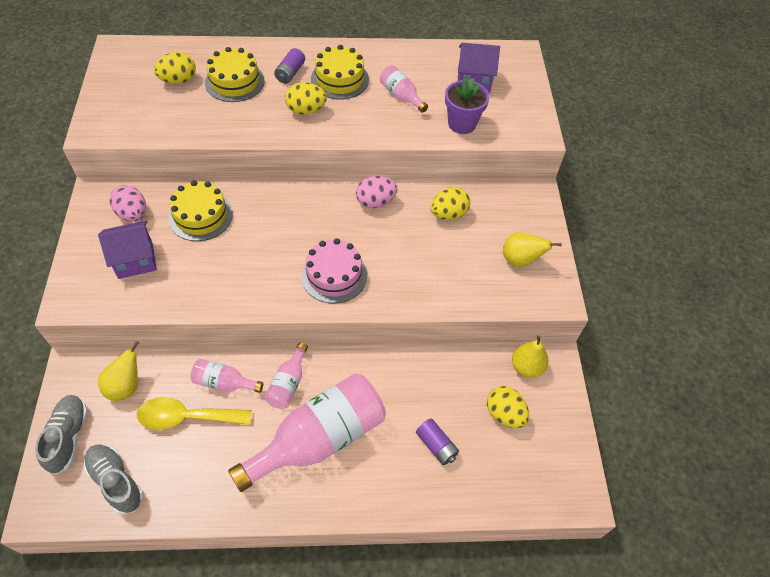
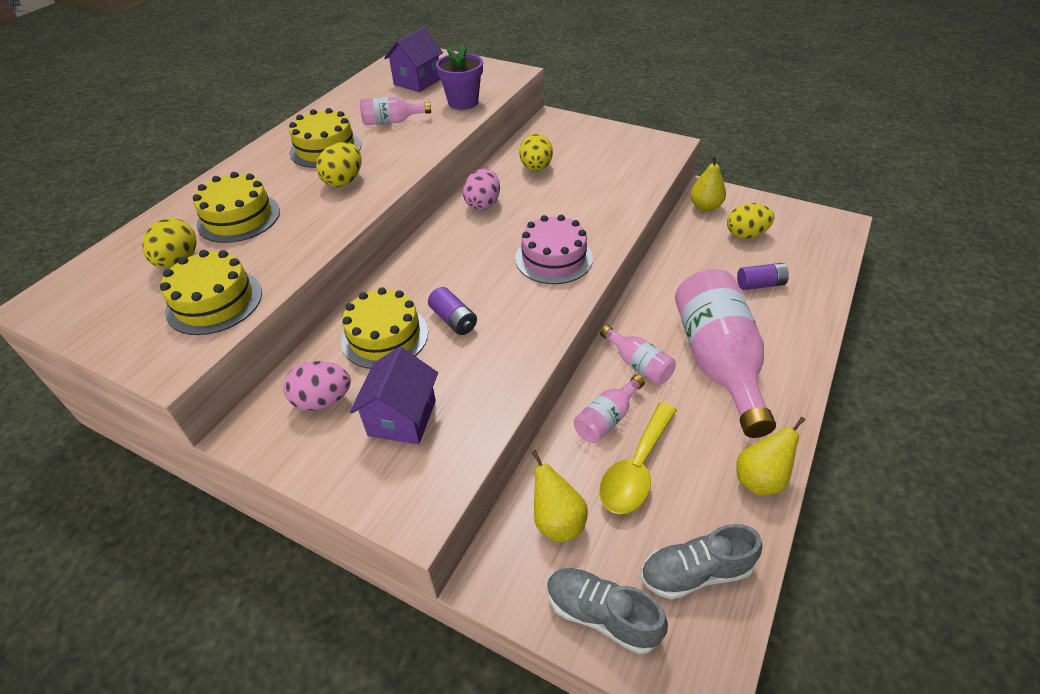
camera: 55 degrees left, 10 degrees down
purple battery [274,48,305,84] -> purple battery moved to [428,287,477,335]
yellow pear [503,232,562,267] -> yellow pear moved to [736,417,805,496]
none -> yellow cake [160,250,262,335]

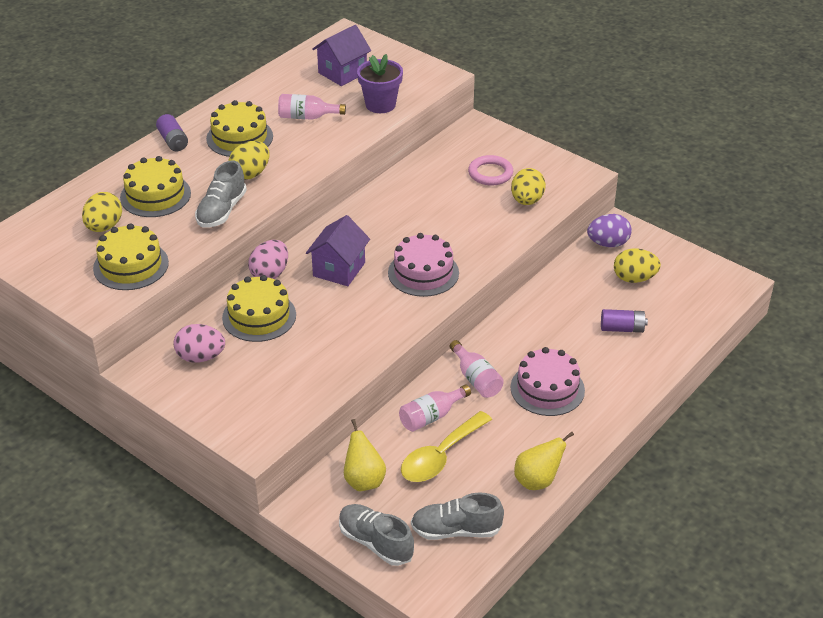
camera: 10 degrees right, 5 degrees down
purple house [350,347,438,444] -> purple house moved to [306,215,370,286]
purple battery [428,287,477,335] -> purple battery moved to [156,114,188,151]
pink egg [463,168,500,211] -> pink egg moved to [248,240,288,279]
yellow egg [519,134,553,171] -> yellow egg moved to [511,168,546,205]
pink bottle [675,269,776,438] -> pink cake [511,347,585,416]
yellow pear [690,155,726,211] -> purple egg [587,214,632,247]
none -> grey shoe [195,160,247,228]
none -> pink ring [468,155,513,186]

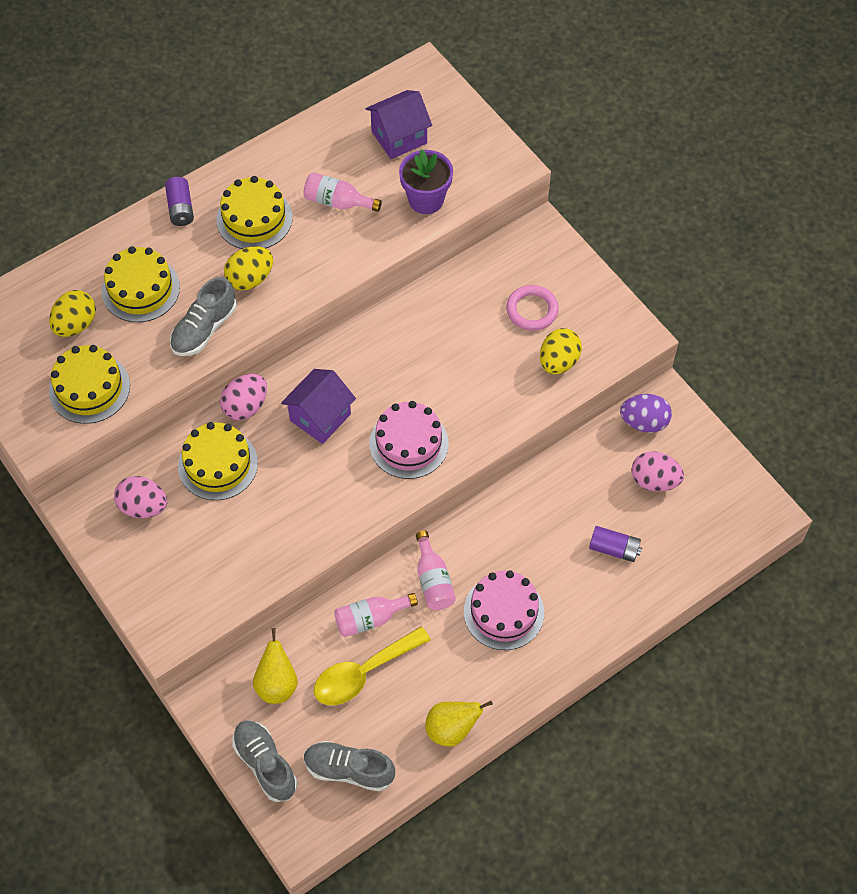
camera: 15 degrees right, 20 degrees up
yellow egg [614,248,661,283] -> pink egg [631,451,684,491]

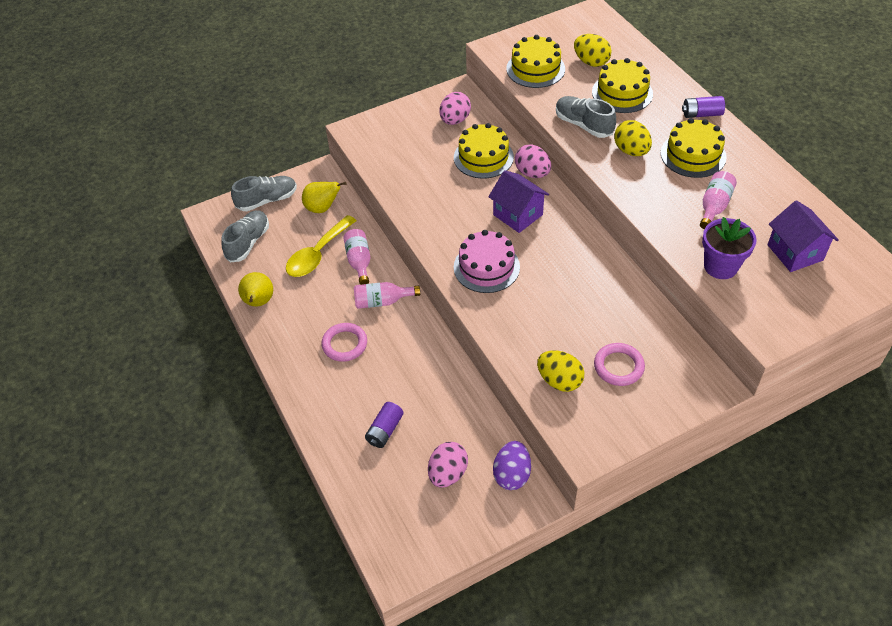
camera: 100 degrees right, 10 degrees down
yellow spoon [314,626,431,705] -> yellow spoon turned 120 degrees counterclockwise [286,215,356,277]
pink cake [464,570,544,650] -> pink ring [321,323,367,362]

